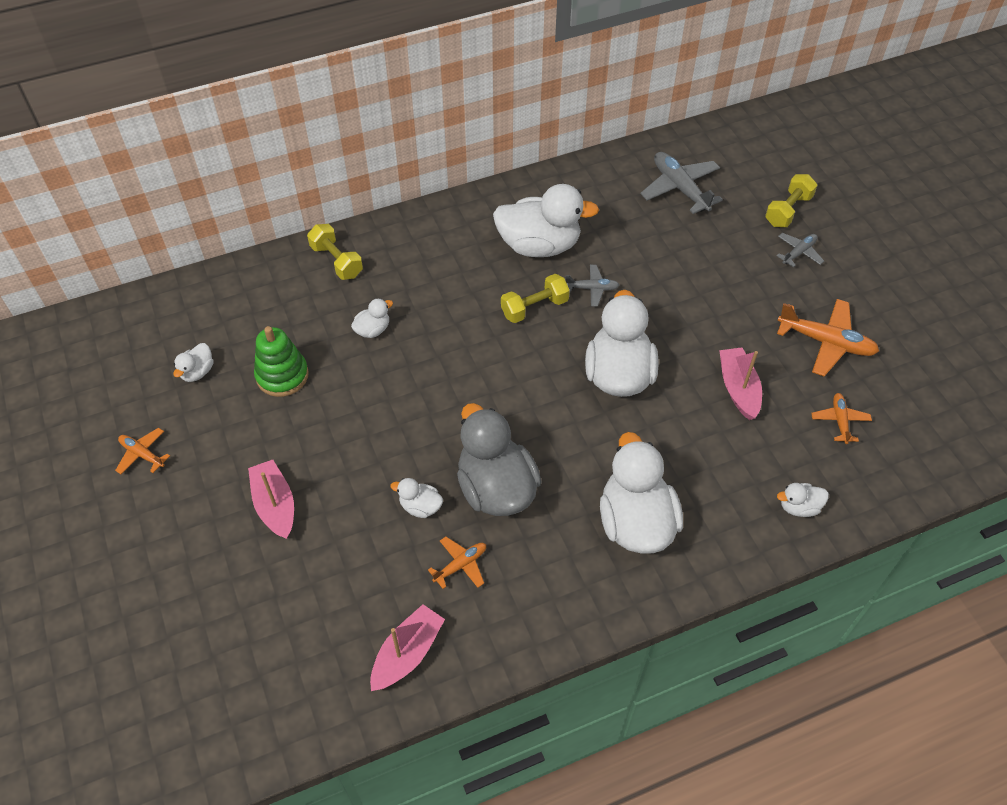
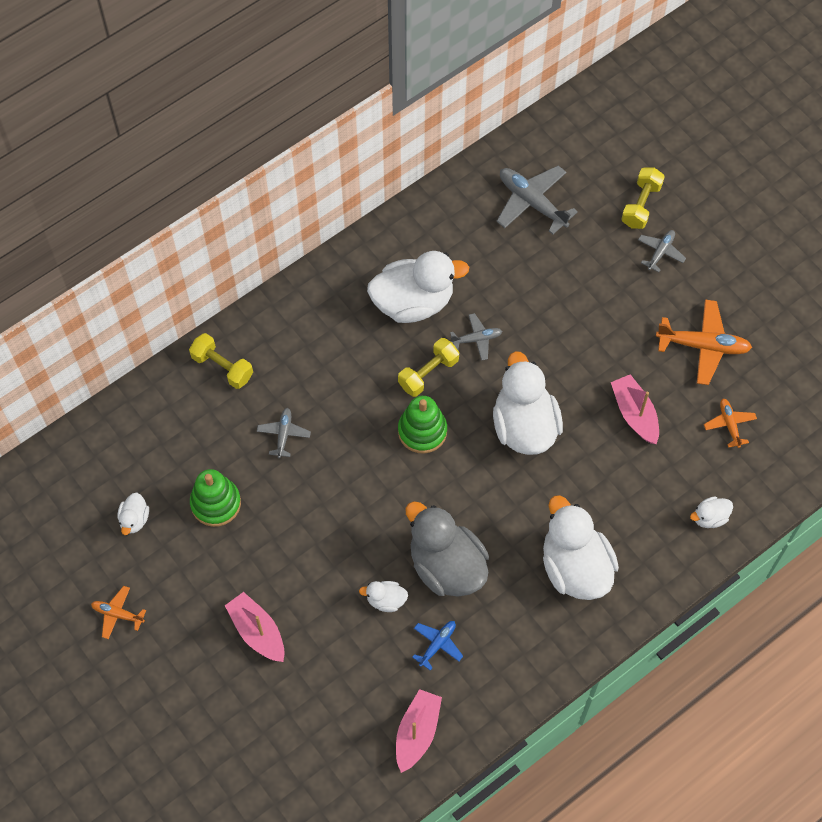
camera: 15 degrees left, 10 degrees up
white duck [351,298,393,338] -> grey plane [257,408,311,458]
orange plane [428,537,486,589] -> blue plane [412,621,463,671]
none -> green stacking toy [398,396,447,454]

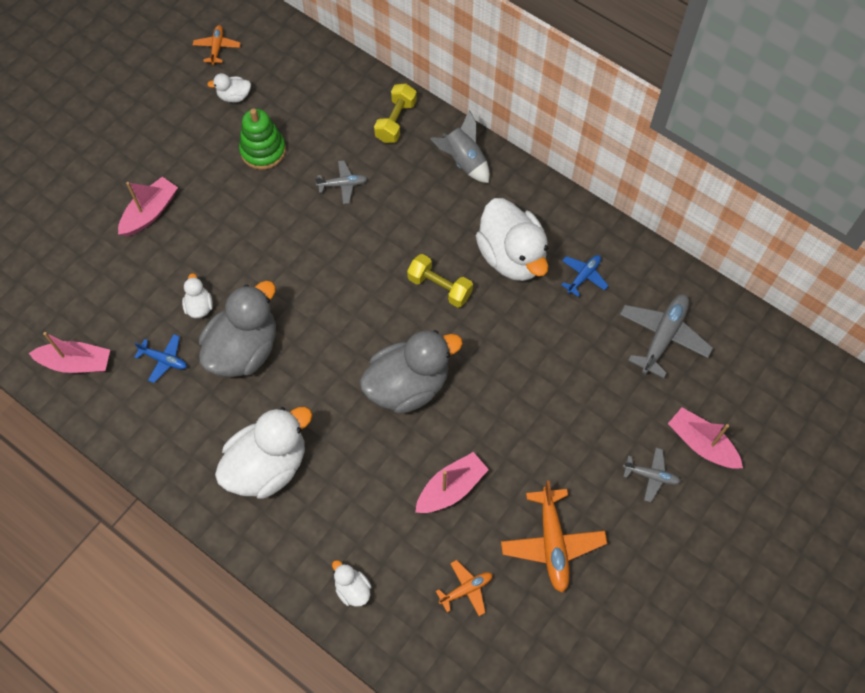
camera: 75 degrees right, 0 degrees up
orange plane [91,586,146,639] -> orange plane moved to [193,25,241,65]
green stacking toy [398,396,447,454] -> none
grey plane [450,313,502,361] -> none
white duck [493,351,563,455] -> grey duck [360,330,463,414]
yellow dumbbell [621,167,665,229] -> pink boat [668,407,743,469]
none -> grey rocket [430,110,490,183]
none -> blue plane [561,255,608,297]

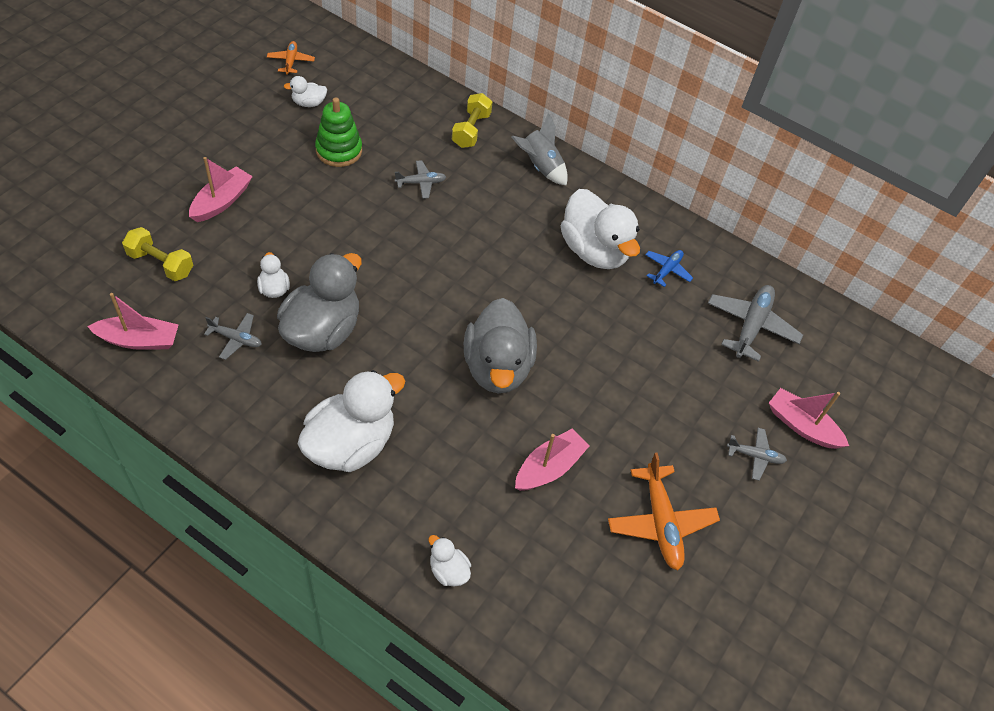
camera: 10 degrees left, 10 degrees down
blue plane [134,334,187,383] -> grey plane [204,313,262,360]
grey duck [360,330,463,414] -> grey duck turned 120 degrees clockwise [464,298,537,393]
yellow dumbbell [407,254,473,308] -> yellow dumbbell moved to [122,227,193,281]
orange plane [436,560,493,616] -> none

